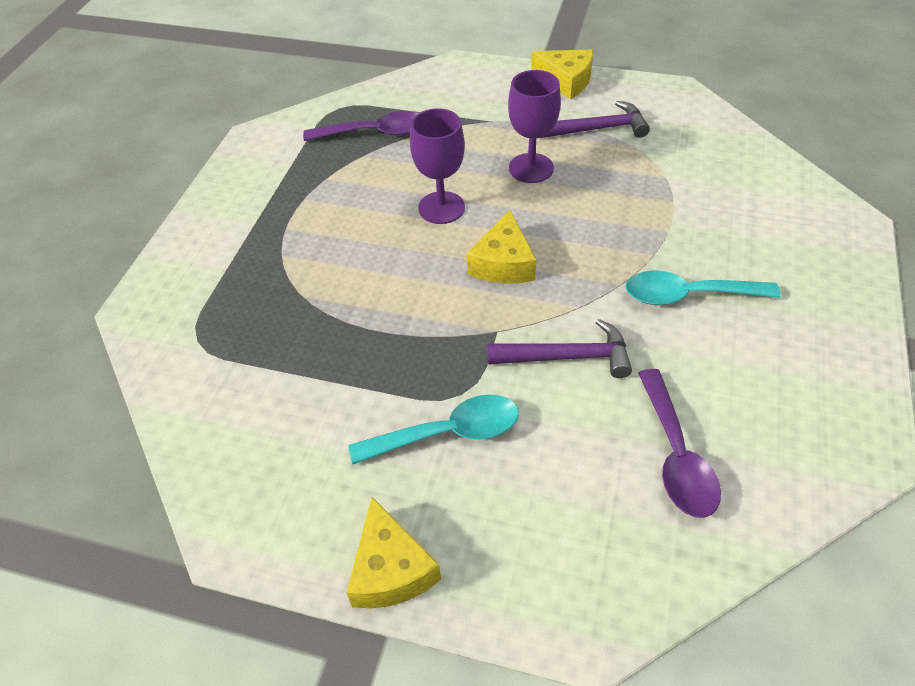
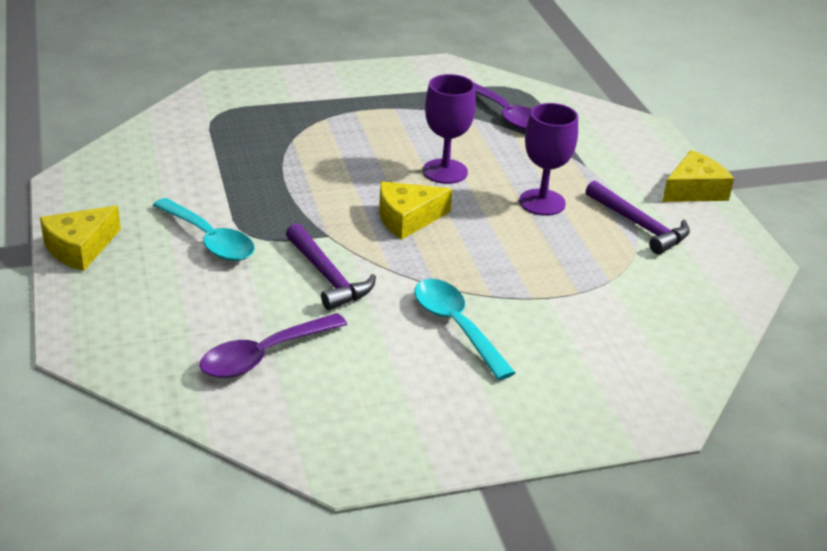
camera: 55 degrees right, 15 degrees down
yellow cheese [531,50,593,99] -> yellow cheese turned 120 degrees counterclockwise [662,150,734,202]

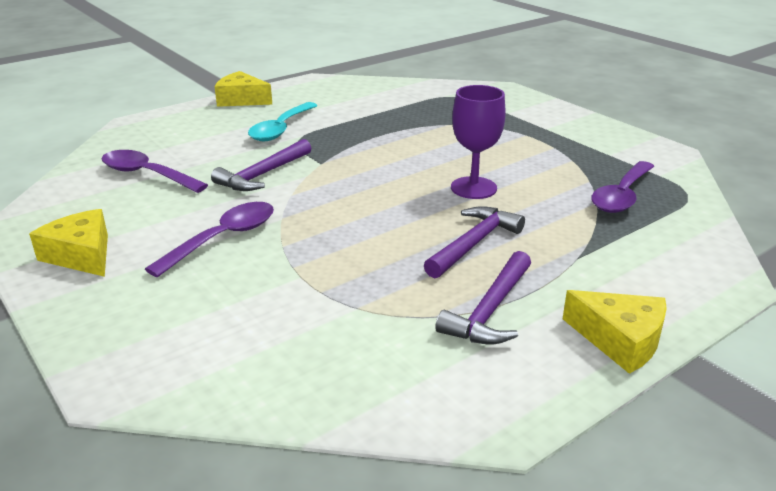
camera: 70 degrees right, 5 degrees down
yellow cheese [379,181,452,240] -> yellow cheese moved to [29,209,108,277]
turquoise spoon [414,279,515,380] -> purple spoon [145,202,274,278]
purple goblet [519,103,578,216] -> purple hammer [424,206,525,278]

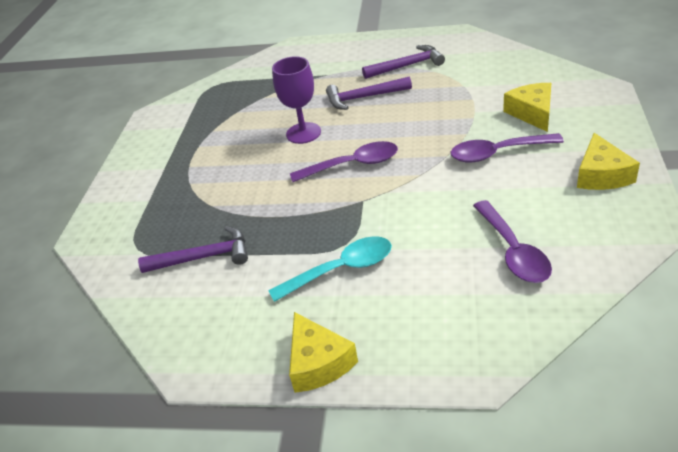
camera: 130 degrees left, 10 degrees up
purple hammer [211,139,311,191] -> purple hammer moved to [138,226,248,273]
yellow cheese [563,290,667,374] -> yellow cheese moved to [503,83,551,132]
purple spoon [591,161,655,213] -> purple spoon moved to [290,141,398,182]

